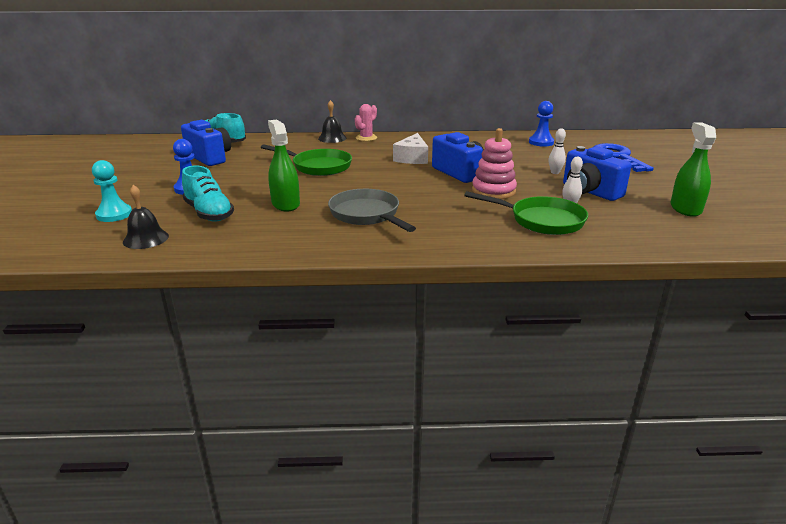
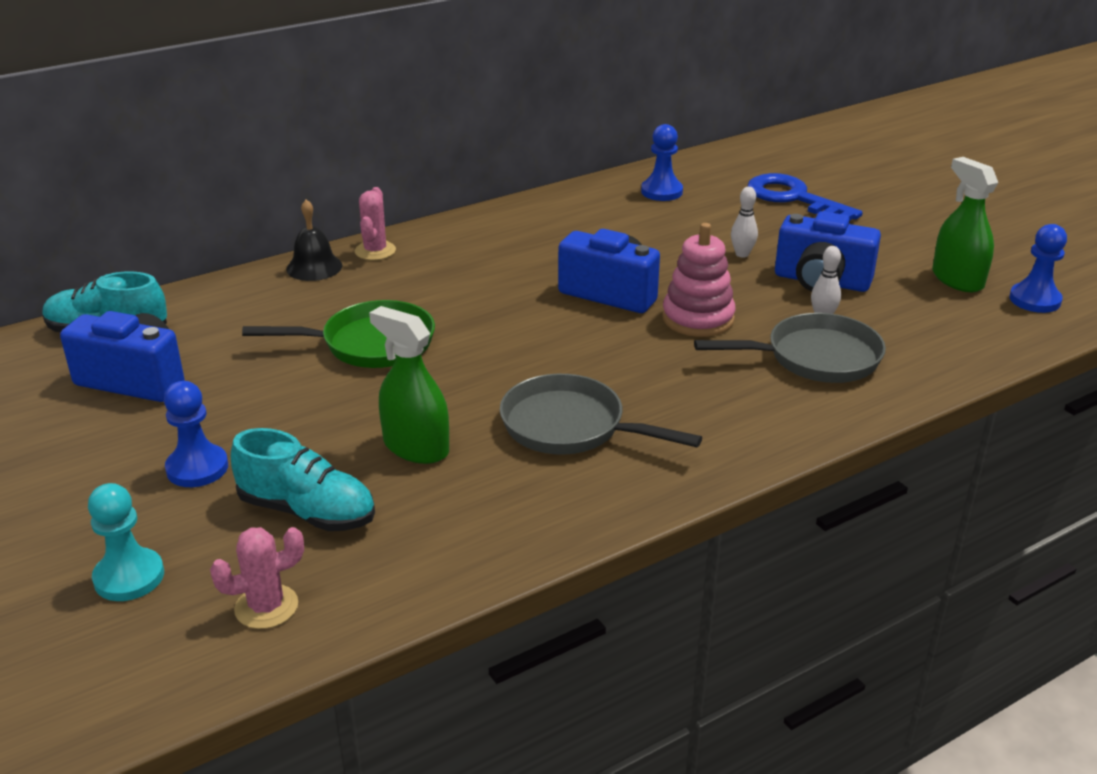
camera: 30 degrees left, 5 degrees up
black bell [123,185,169,249] -> pink cactus [210,527,304,629]
white cheese [393,133,428,164] -> none
green pan [464,191,588,235] -> grey pan [694,313,886,383]
none -> blue pawn [1009,224,1067,313]

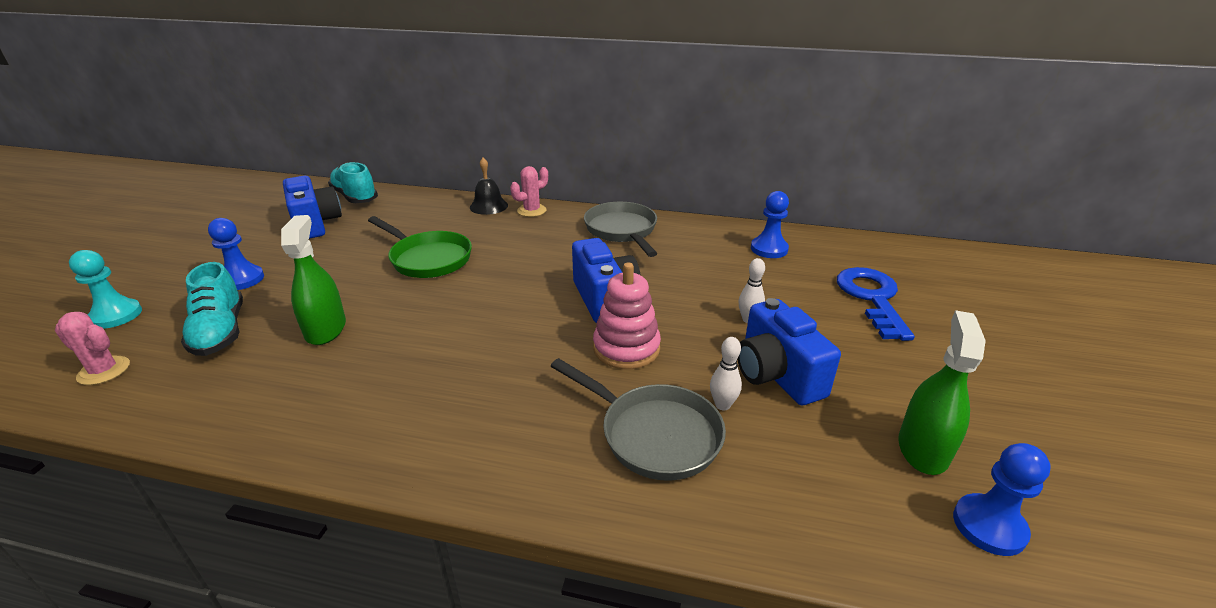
camera: 45 degrees right, 0 degrees up
grey pan [500,374,702,455] -> grey pan moved to [584,202,658,257]

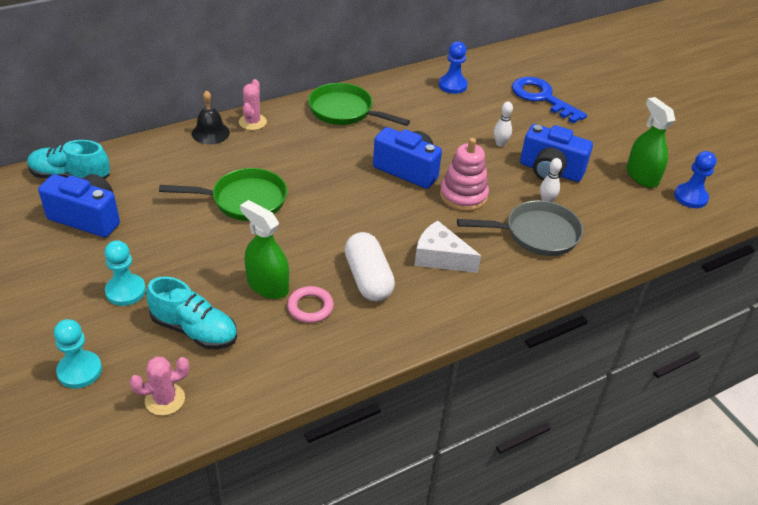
camera: 45 degrees left, 10 degrees up
blue pawn [208,218,264,290] -> turquoise pawn [104,240,146,306]
grey pan [584,202,658,257] -> green pan [308,83,410,126]
none -> pink ring [287,286,334,323]
none -> white capsule [344,232,395,301]
none -> white cheese [414,220,481,273]

